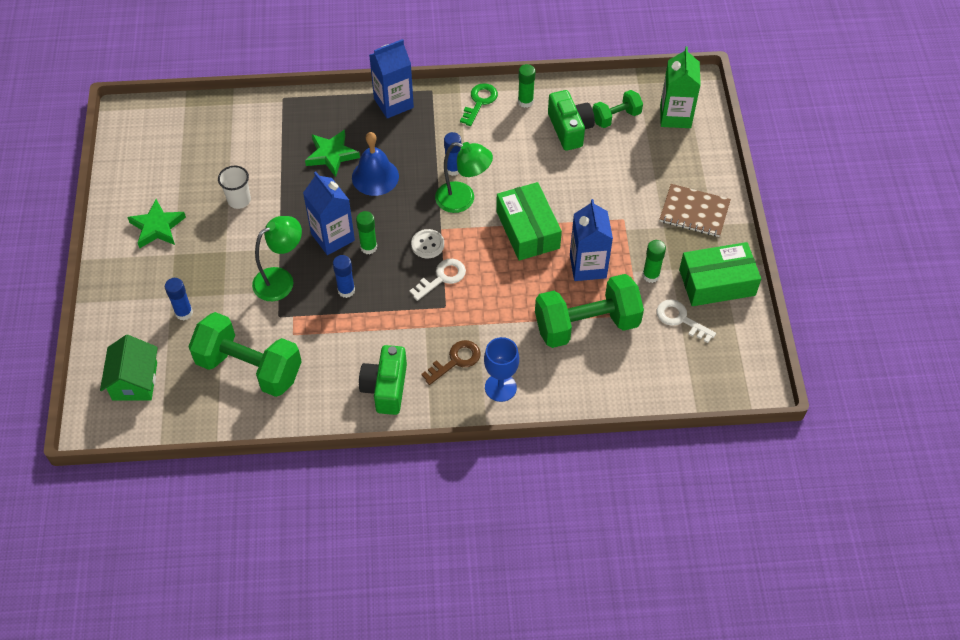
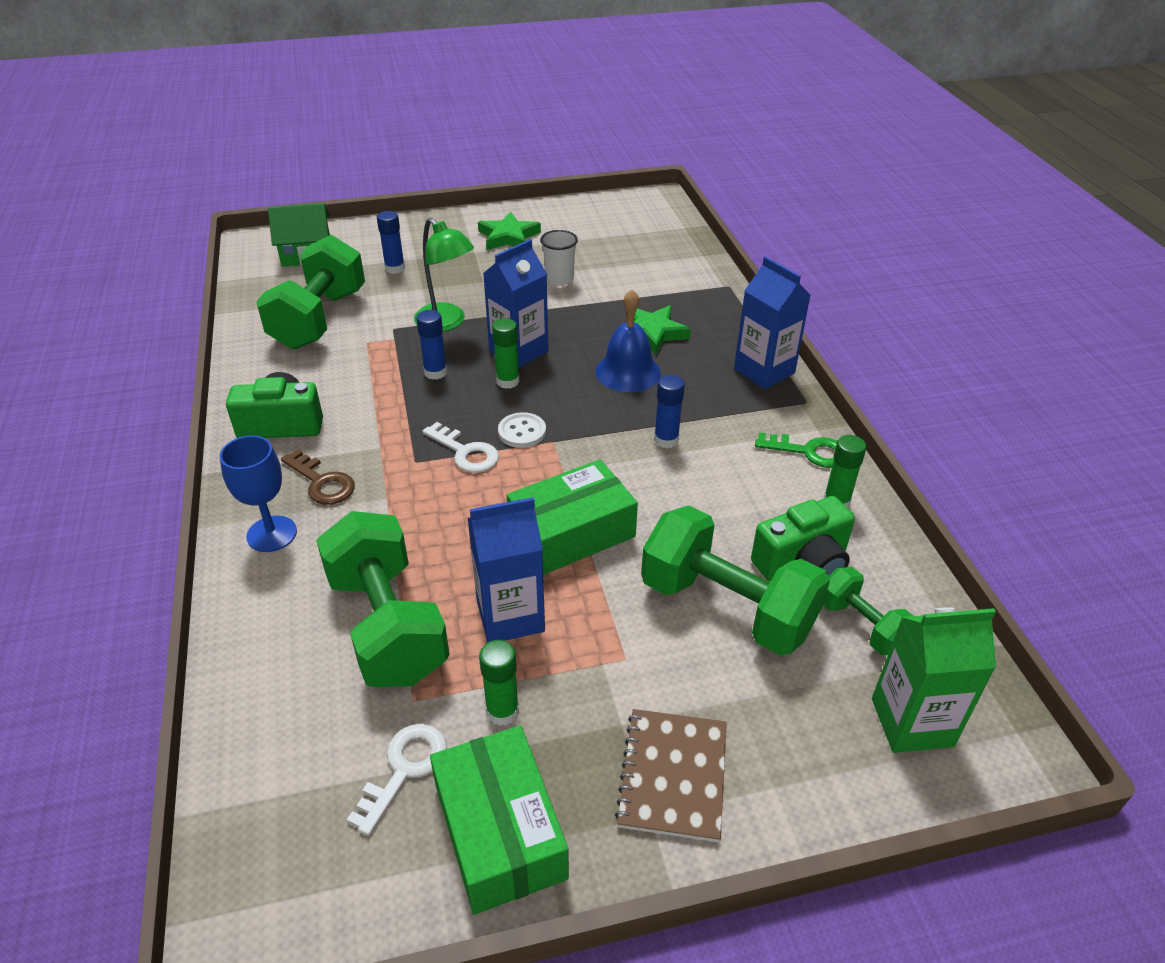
camera: 80 degrees right, 15 degrees down
green lamp [435,142,493,213] -> none
none -> green dumbbell [641,506,830,656]

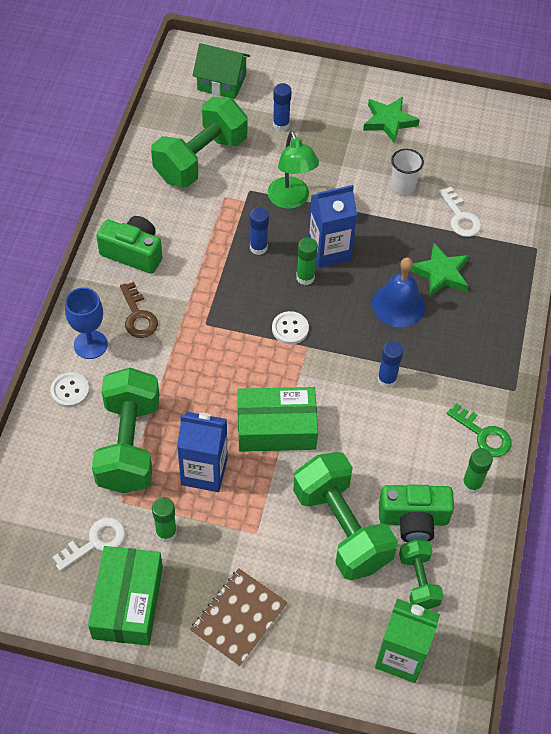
camera: 25 degrees right, 15 degrees up
white key [423,422,499,473] -> white key moved to [439,187,482,237]
blue carton [734,256,811,389] -> none
none -> white button [50,372,89,408]

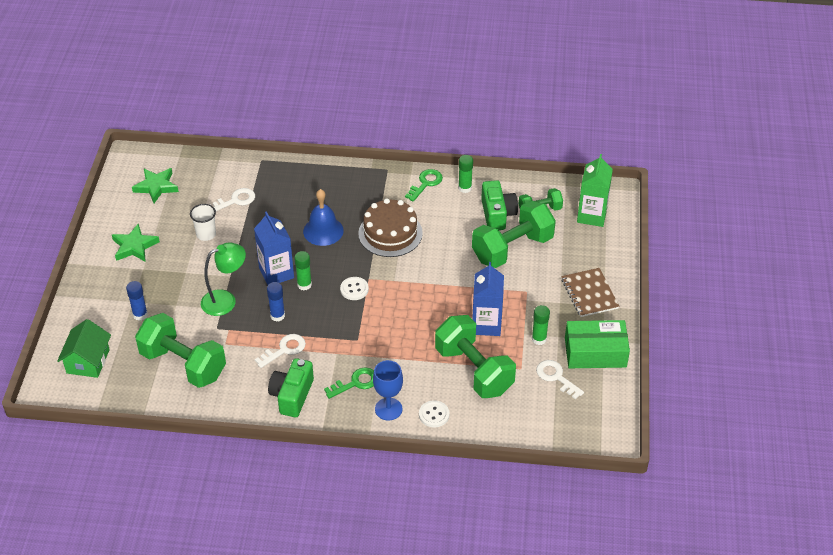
camera: 95 degrees left, 10 degrees down
green dumbbell [92,368,159,494] -> green dumbbell turned 60 degrees clockwise [435,315,516,398]
brown key [120,282,158,338] -> green key [324,367,374,399]
brown notebook [190,568,288,667] -> brown notebook turned 45 degrees clockwise [561,268,619,317]
green box [238,387,318,452] -> none
blue glue stick [377,341,403,388] -> brown cake [358,198,423,257]
green star [410,243,469,297] -> green star moved to [132,168,179,203]
none -> white key [255,334,306,368]

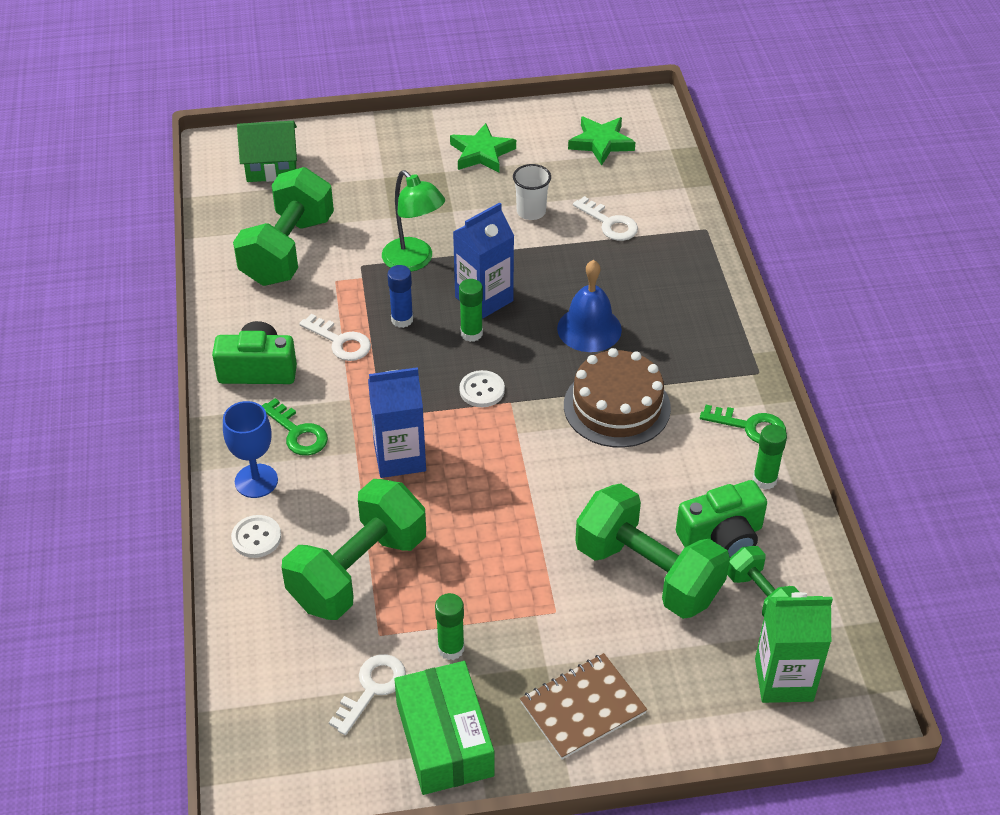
camera: 75 degrees right, 0 degrees up
blue glue stick [126,281,148,321] -> none
blue carton [472,262,504,336] -> blue carton moved to [368,367,426,478]

